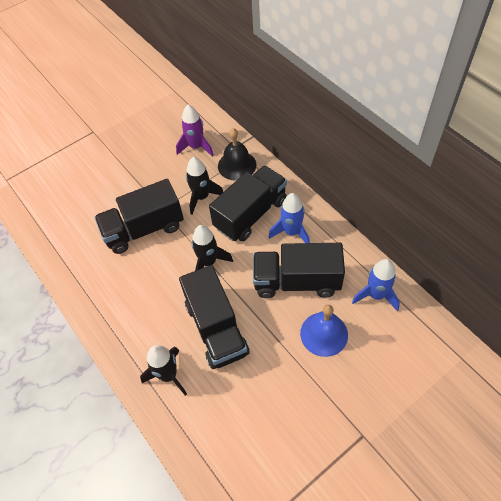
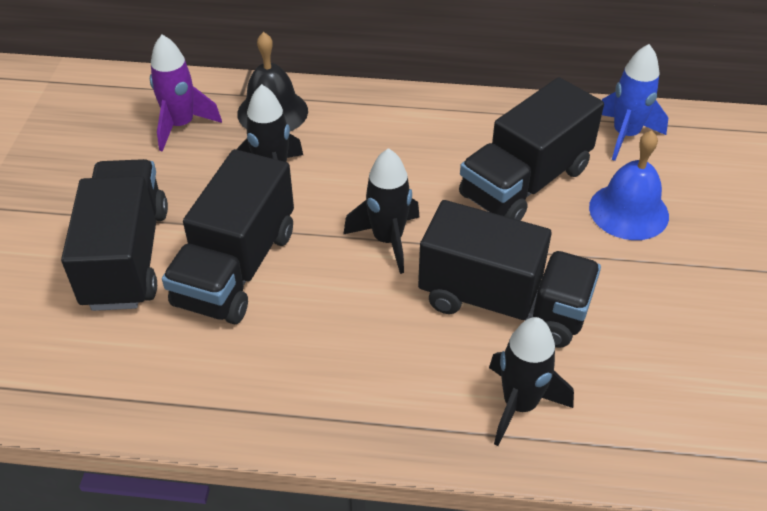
camera: 50 degrees left, 10 degrees down
black truck [209,165,287,241] -> black truck moved to [61,159,168,311]
blue rocket [269,193,310,243] -> none

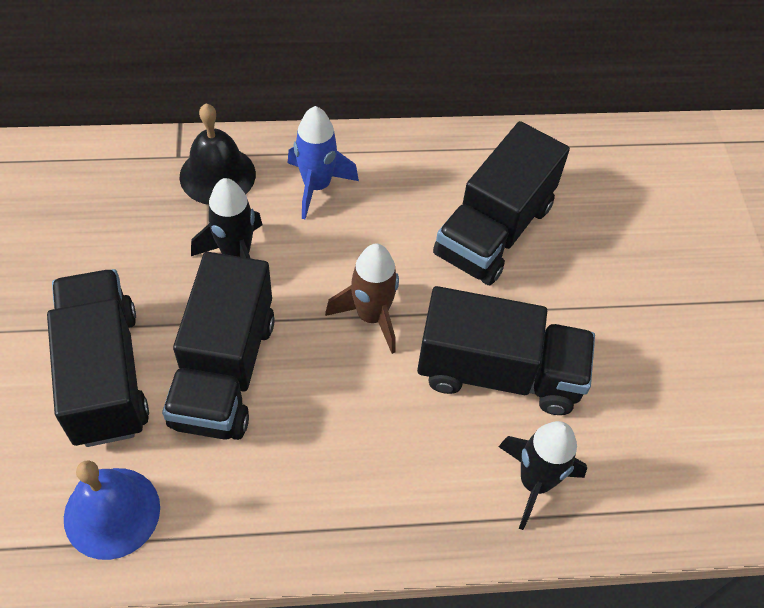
camera: 15 degrees left, 10 degrees up
purple rocket [150,35,222,152] -> none
black rocket [343,148,420,274] -> brown rocket [325,244,399,354]
blue bell [589,130,669,240] -> blue bell moved to [64,460,160,560]
blue rocket [602,44,668,161] -> blue rocket moved to [288,106,359,219]

